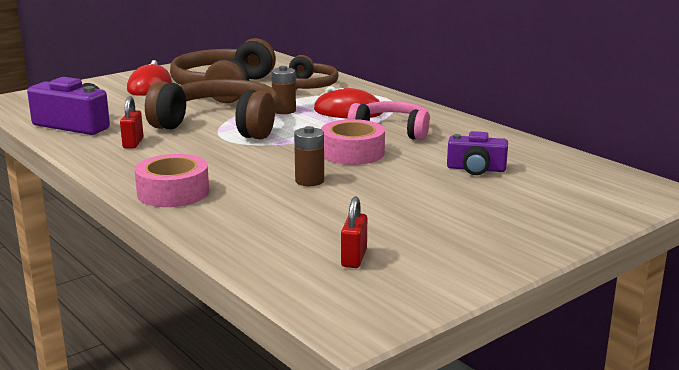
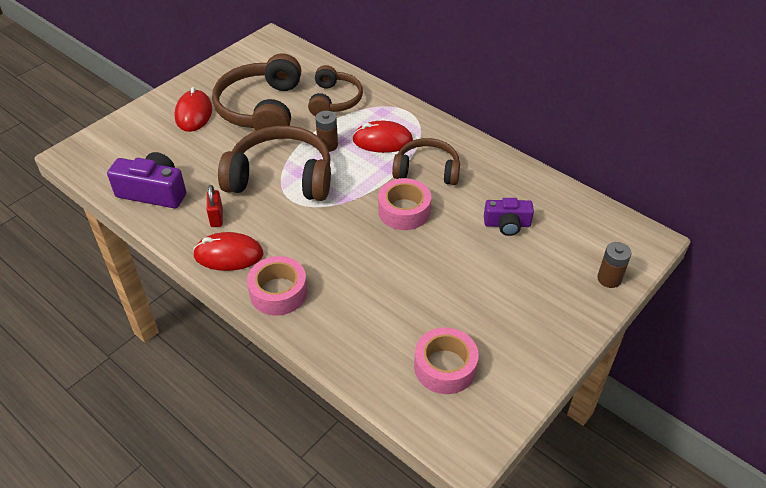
camera: 10 degrees left, 25 degrees up
brown battery [294,126,324,186] -> brown battery moved to [597,242,631,288]
red padlock [341,197,367,268] -> pink tape [414,327,479,394]
pink headphones [347,101,430,141] -> brown headphones [392,138,460,185]
none -> red mouse [193,232,263,271]

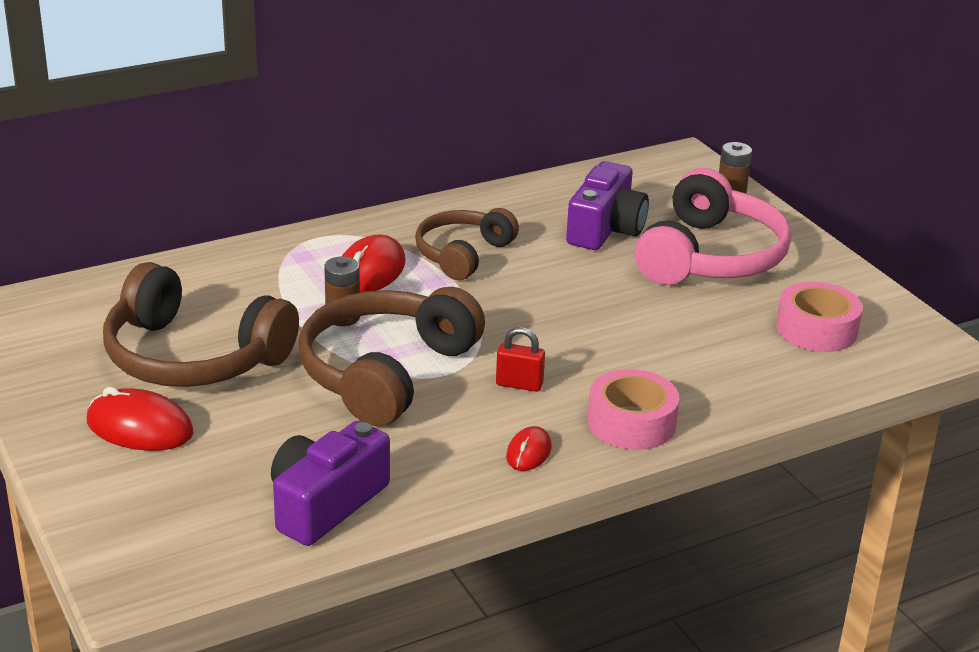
camera: 70 degrees left, 15 degrees down
red mouse [193,232,263,271] -> red mouse [506,426,552,471], size x0.57
red padlock [207,185,223,227] -> red padlock moved to [496,327,545,392]
brown headphones [308,65,363,116] -> none
pink tape [378,178,431,230] -> none
purple camera [484,198,534,236] -> purple camera [566,161,649,250], size x1.54
none -> pink headphones [634,168,791,285]

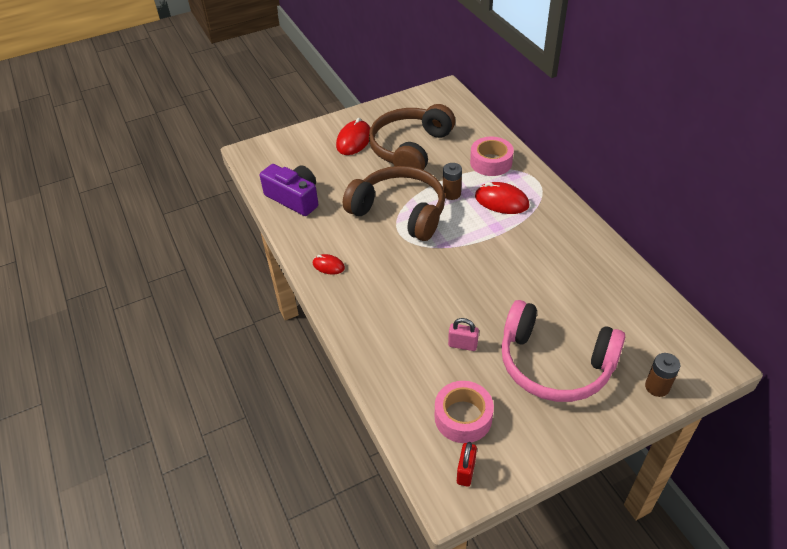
camera: 95 degrees right, 15 degrees up
brown headphones [415,208,519,280] -> none
red padlock [496,327,545,392] -> red padlock moved to [457,442,477,487]
purple camera [566,161,649,250] -> none
pink tape [588,369,679,450] -> pink tape moved to [470,137,514,176]
none -> pink padlock [448,318,479,351]

